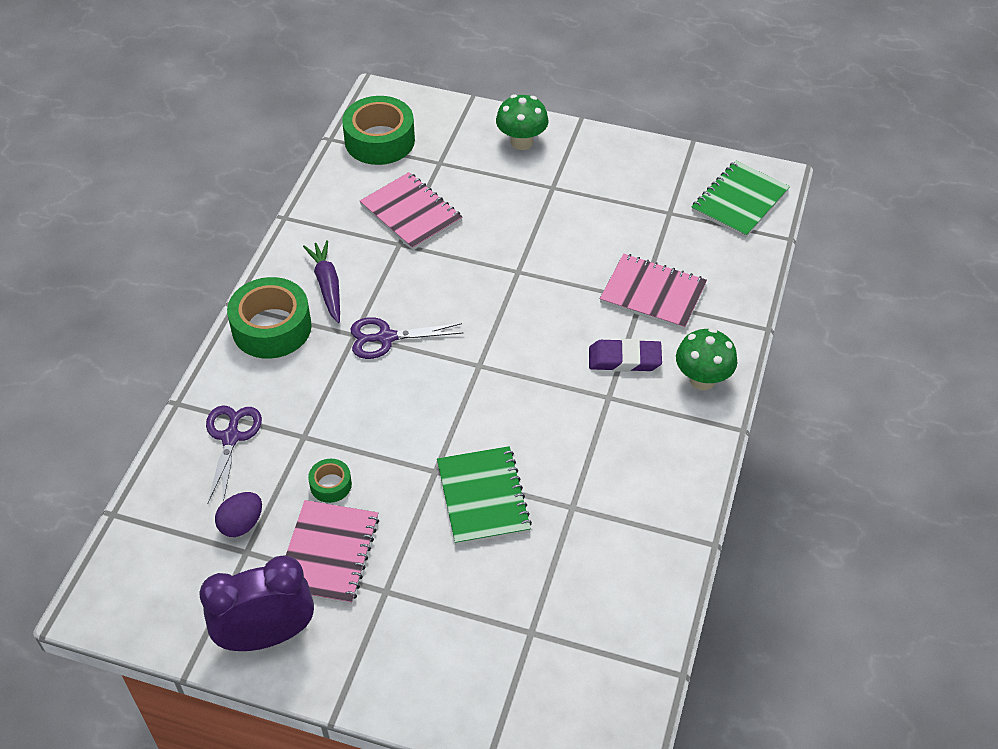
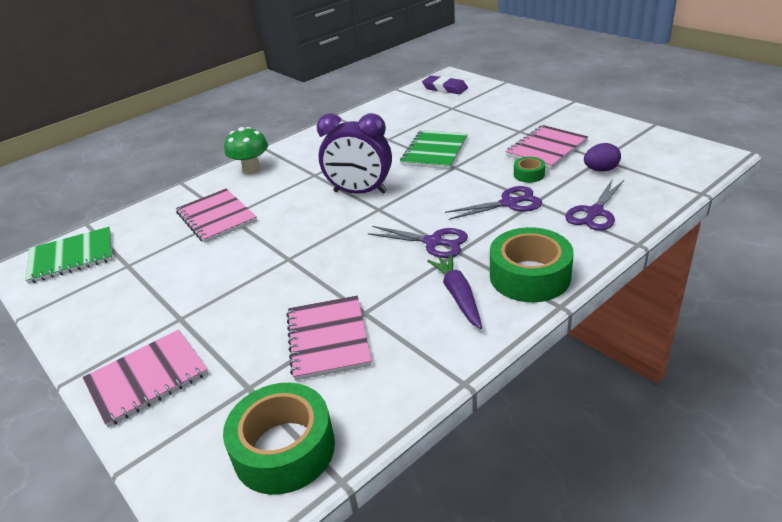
camera: 145 degrees left, 15 degrees down
purple clock [200,555,314,651] -> purple clock moved to [317,113,392,194]
purple carrot [303,240,340,323] -> purple carrot turned 150 degrees clockwise [427,254,482,329]
green mushroom [496,94,548,150] -> pink notebook [82,330,208,427]
purple eraser [589,339,662,372] -> purple eraser moved to [422,75,468,94]
none -> purple scissors [445,186,542,220]

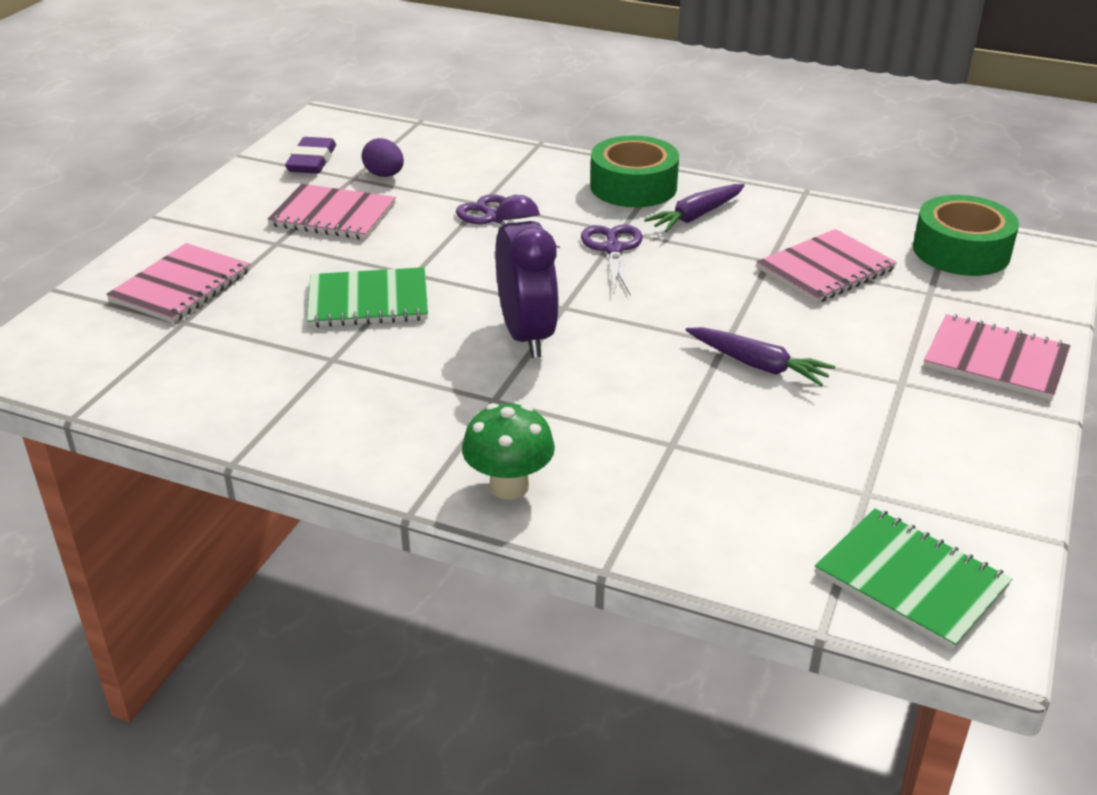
camera: 120 degrees left, 0 degrees up
pink notebook [176,189,257,243] -> pink notebook moved to [106,243,250,323]
purple eraser [422,75,468,94] -> purple eraser moved to [285,137,336,174]
green tape [514,157,545,183] -> none
purple scissors [565,179,624,231] -> none
none -> purple carrot [685,327,836,386]

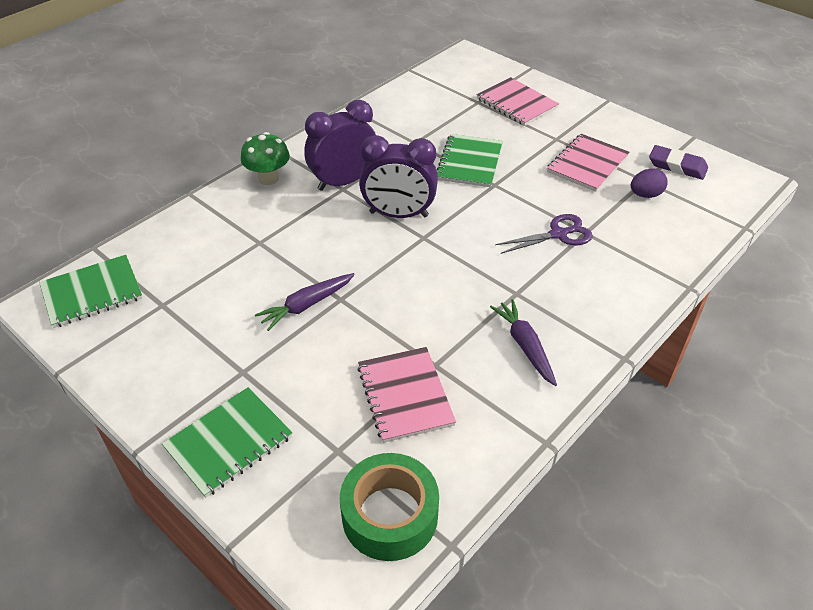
camera: 110 degrees right, 10 degrees up
purple scissors [581,225,643,296] -> none
green tape [590,136,679,207] -> none
pink notebook [924,314,1070,400] -> green notebook [162,387,293,498]
none -> purple clock [304,100,376,191]

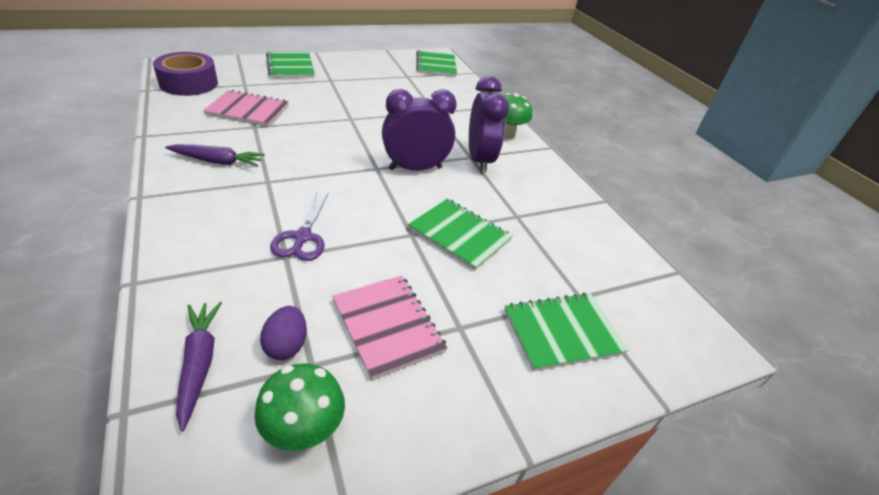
camera: 110 degrees right, 5 degrees down
purple carrot [255,273,355,331] -> purple carrot moved to [176,302,222,431]
green tape [340,453,439,561] -> purple tape [153,52,218,96]
purple clock [359,135,438,218] -> purple clock turned 45 degrees clockwise [382,89,457,170]
pink notebook [477,77,559,126] -> green notebook [504,293,628,371]
purple eraser [649,145,708,180] -> green mushroom [254,363,345,451]

